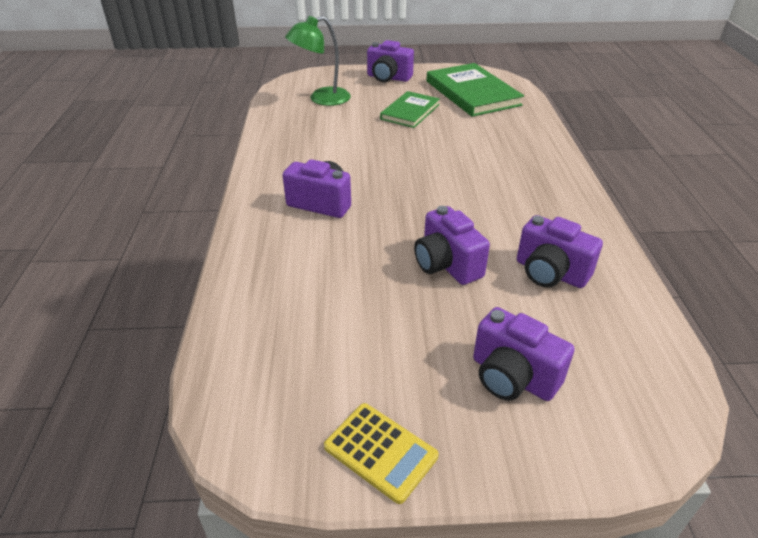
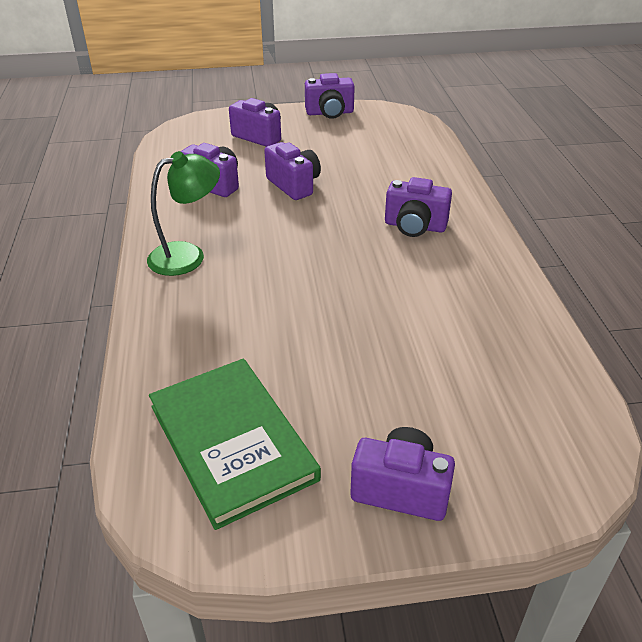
camera: 175 degrees right, 0 degrees up
green lamp [285,16,351,106] -> green lamp moved to [147,151,220,276]
yellow calculator [324,403,438,504] -> purple camera [305,73,355,119]
green book [380,91,440,128] -> none

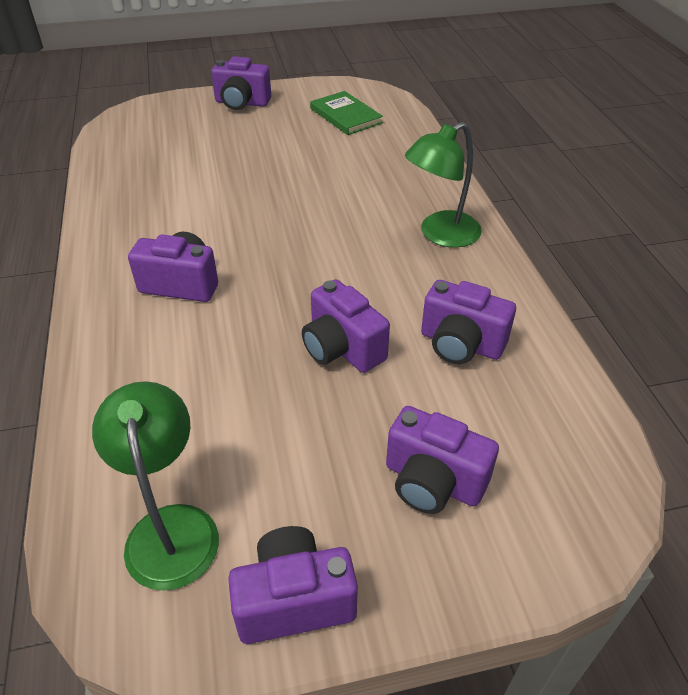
camera: 175 degrees right, 5 degrees up
green book [149,359,321,530] -> green book [310,91,383,135], size x0.62
none -> green lamp [92,381,219,591]

